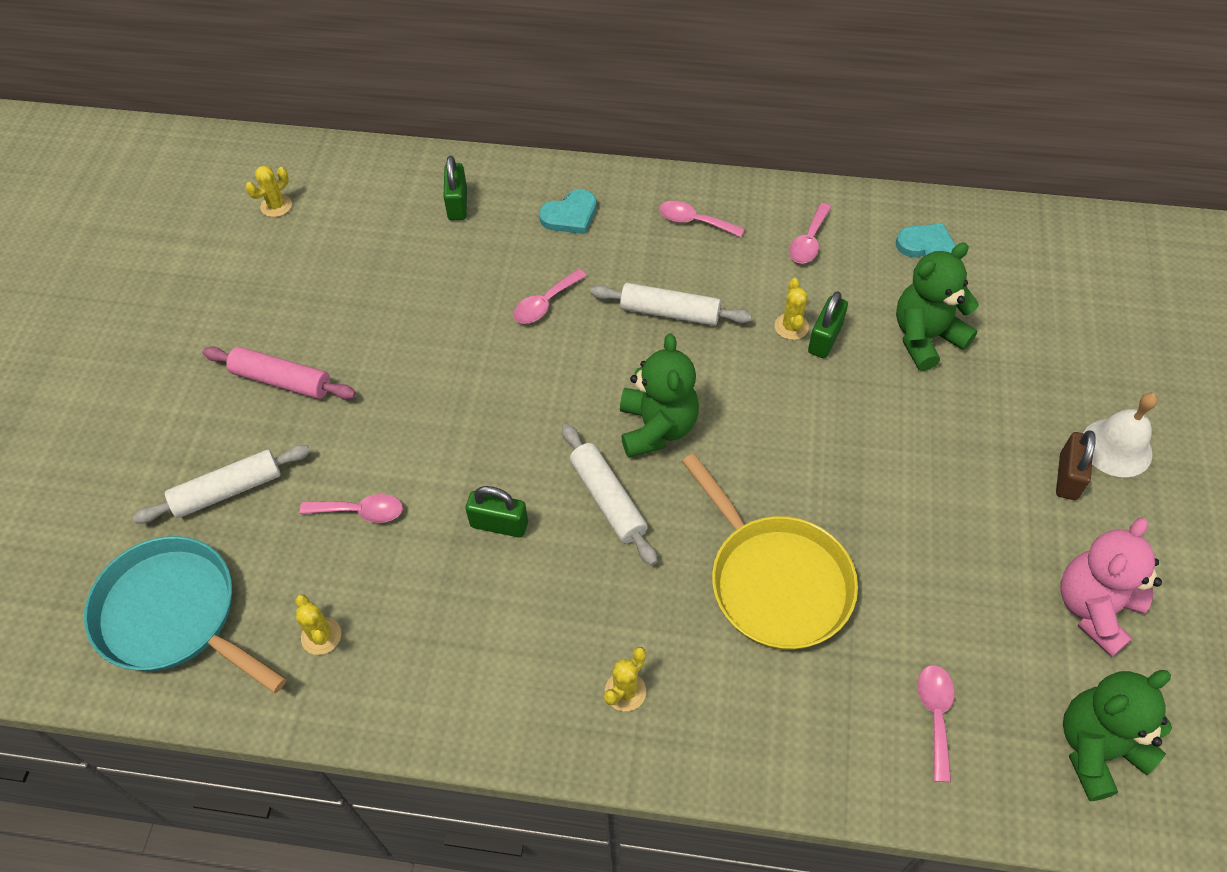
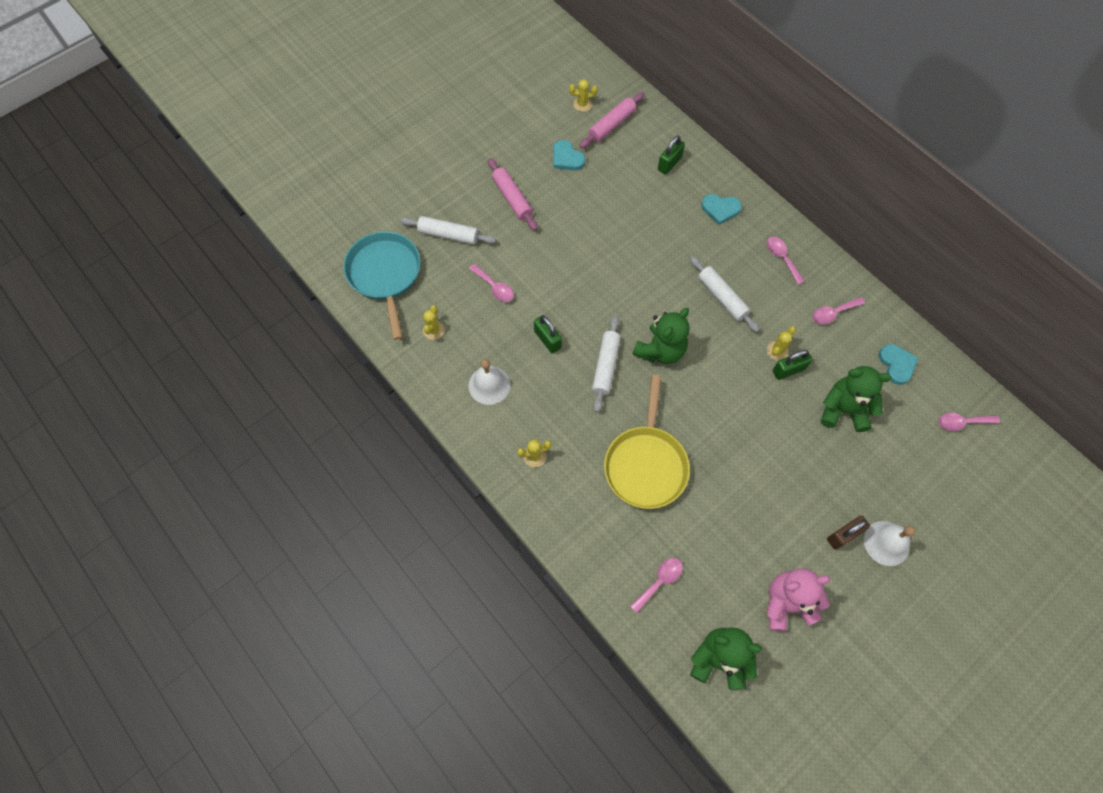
camera: 40 degrees right, 10 degrees up
pink spoon [513,269,587,324] -> pink spoon moved to [938,413,1000,431]
none -> white bell [469,359,510,405]
none -> turquoise heart [553,140,585,170]
none -> pink rolling pin [580,92,644,148]

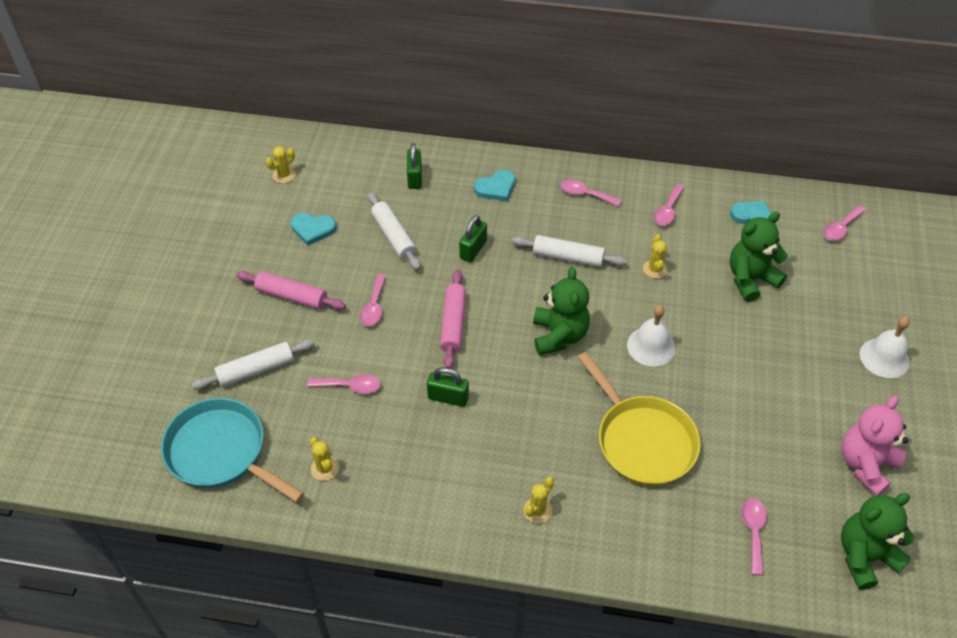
camera: 40 degrees left, 15 degrees down
white bell [469,359,510,405] -> white bell moved to [627,305,675,366]
pink rolling pin [580,92,644,148] -> pink rolling pin moved to [440,270,466,369]
white rolling pin [592,315,621,413] -> white rolling pin moved to [368,192,421,270]
green padlock [773,350,812,380] -> green padlock moved to [459,215,487,262]
brown padlock [827,516,870,549] -> none
none -> pink spoon [360,274,386,326]

